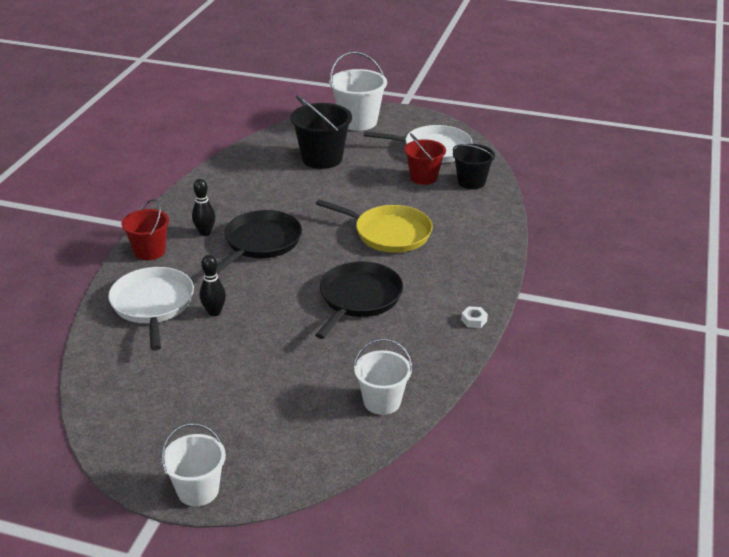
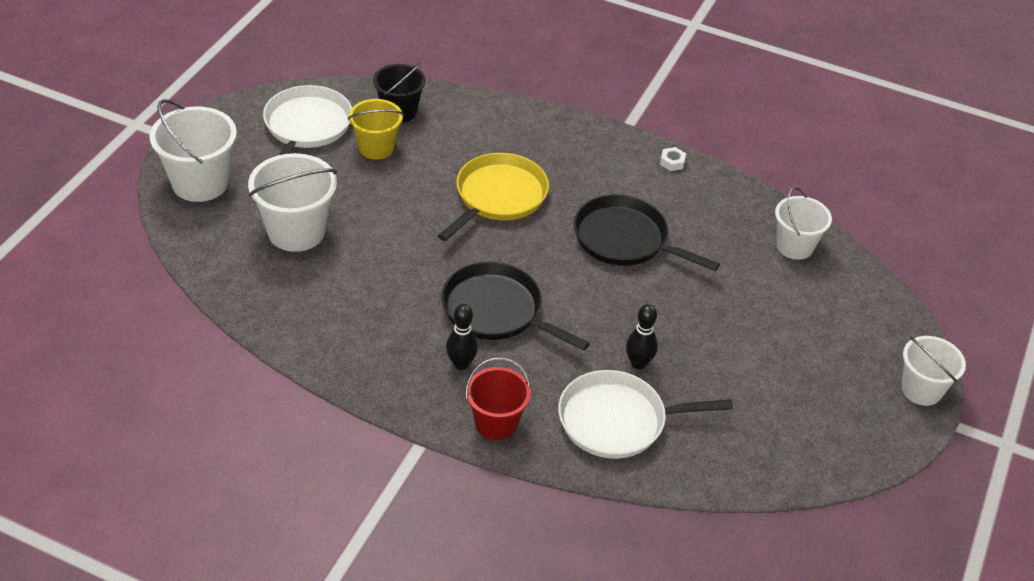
camera: 85 degrees left, 10 degrees up
black bucket [291,95,352,169] -> white bucket [248,153,337,252]
red bucket [404,133,446,185] -> yellow bucket [348,99,404,160]

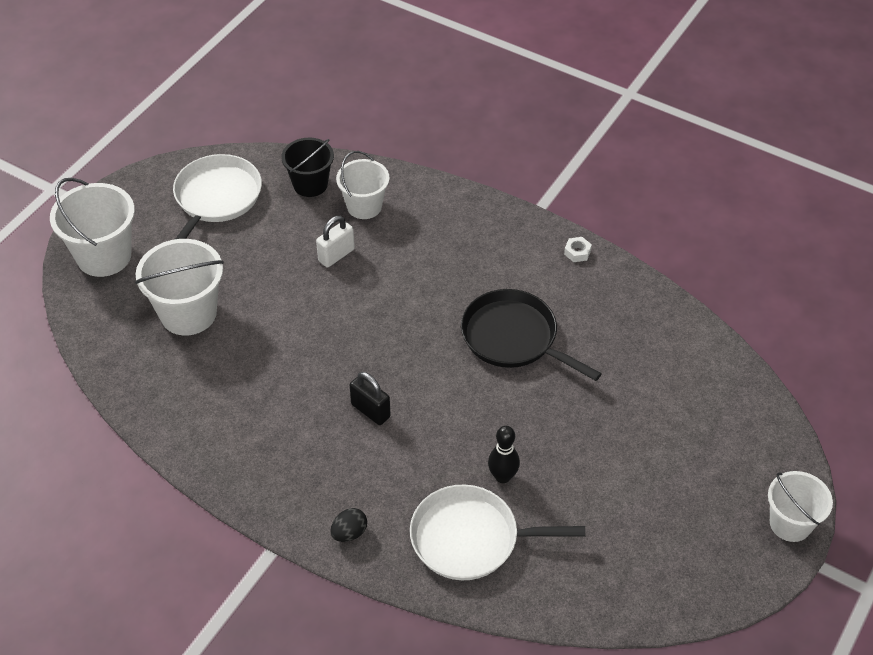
camera: 10 degrees right, 5 degrees up
yellow bucket [348,99,404,160] -> none
yellow pan [438,153,549,241] -> none
black pan [441,262,590,351] -> black padlock [350,372,390,425]
black bowling pin [446,304,478,370] -> none
red bucket [466,357,531,440] -> black egg [330,508,367,542]
white bucket [775,187,832,260] -> white bucket moved to [336,151,390,219]
none -> white padlock [316,216,355,267]

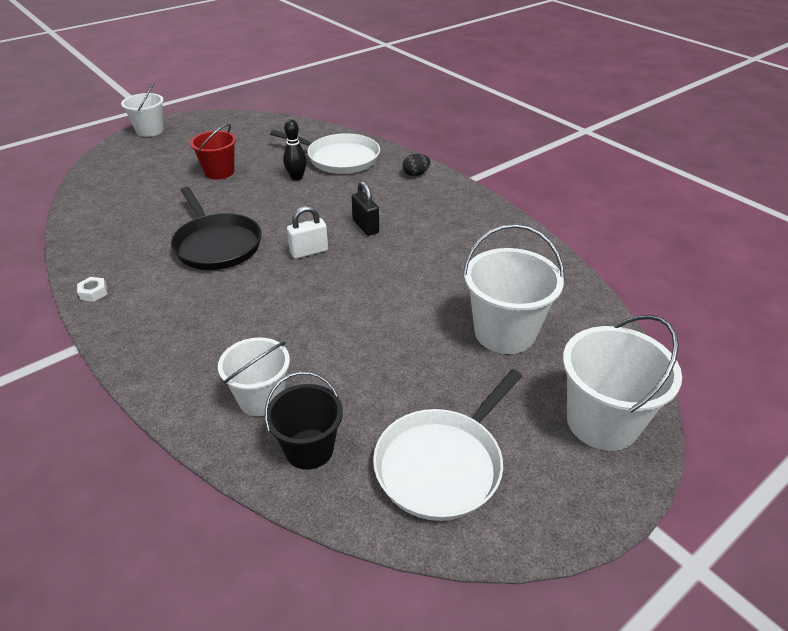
camera: 160 degrees left, 10 degrees down
white padlock [316,216,355,267] -> white padlock moved to [287,206,328,259]
none -> red bucket [190,124,236,180]

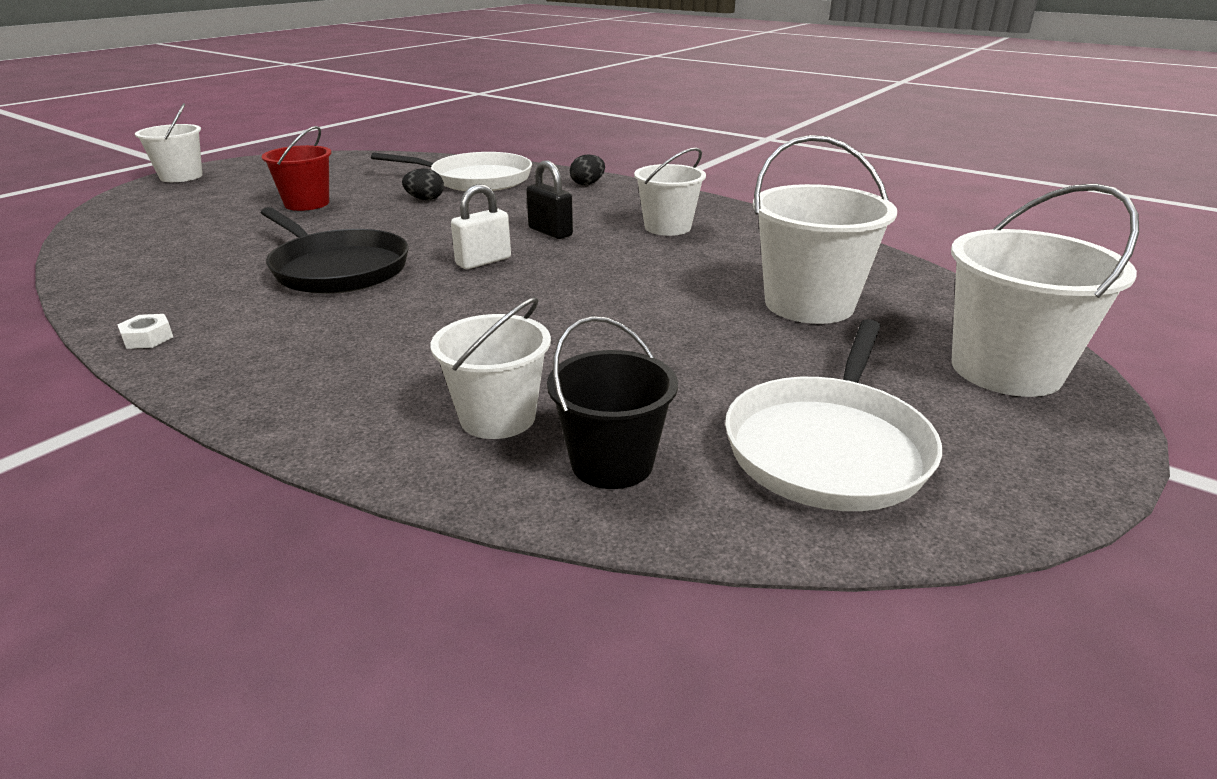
camera: 15 degrees left, 10 degrees down
black bowling pin [283,119,307,181] -> black egg [402,168,444,200]
none -> white bucket [634,148,706,236]

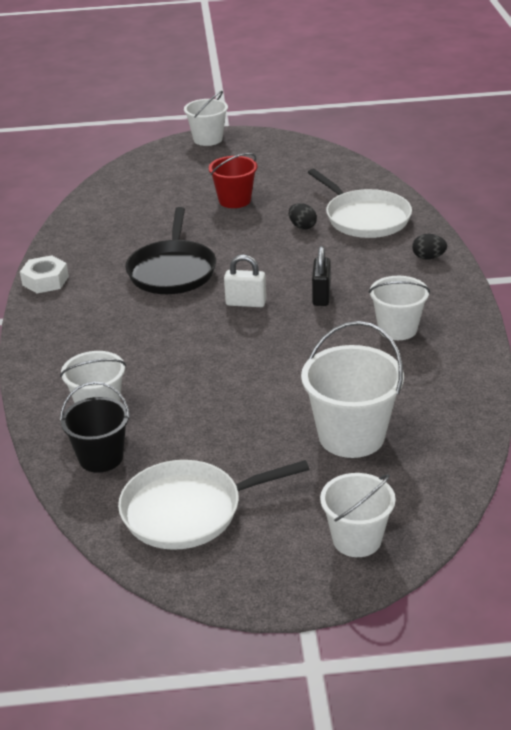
camera: 50 degrees right, 5 degrees up
white nut [117,314,173,349] -> white nut [20,255,69,293], size x1.71
white bucket [951,183,1139,397] -> white bucket [320,473,396,557], size x0.66

